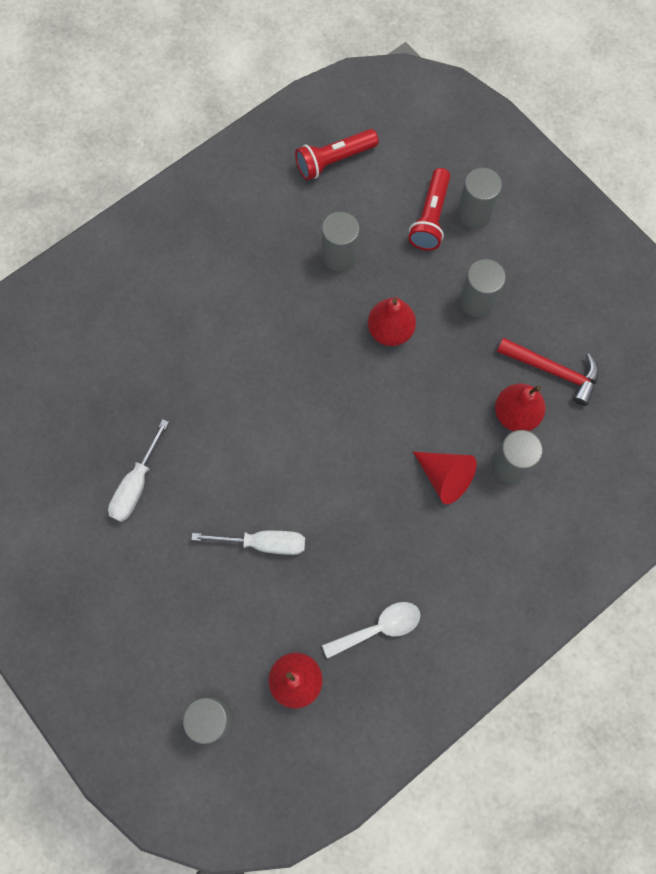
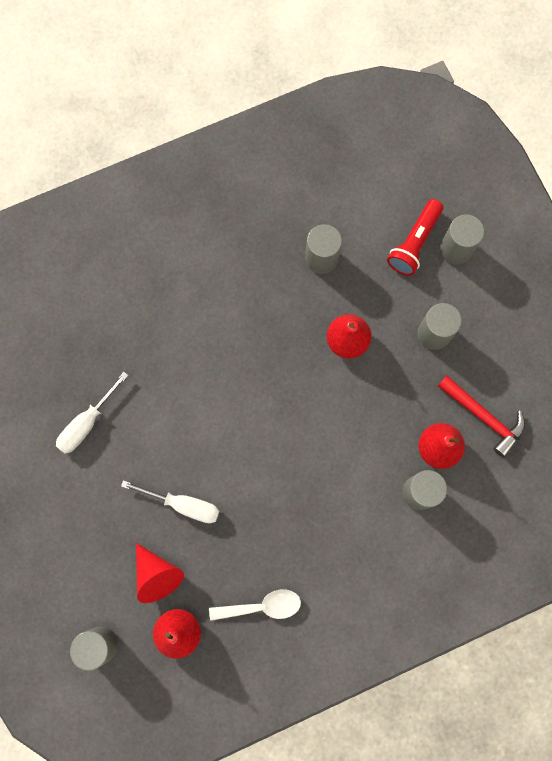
camera: 15 degrees right, 5 degrees up
red flashlight [295,129,379,180] -> none
red cone [413,452,477,504] -> red cone moved to [136,543,184,603]

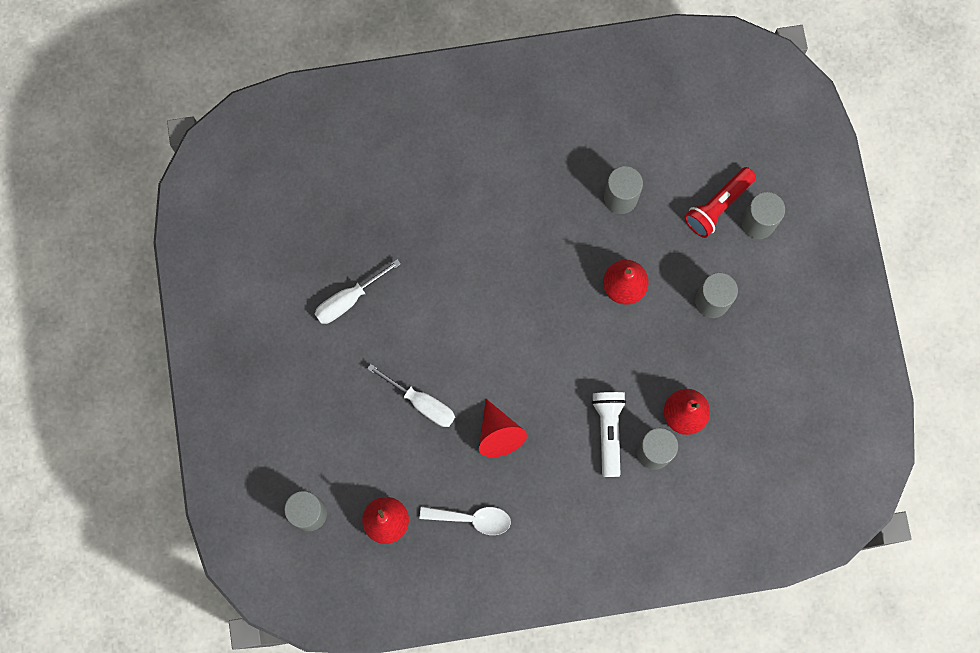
camera: 15 degrees right, 0 degrees up
red cone [136,543,184,603] -> red cone moved to [479,399,527,457]
red hammer [438,375,525,458] -> none
none -> white flashlight [592,392,626,477]

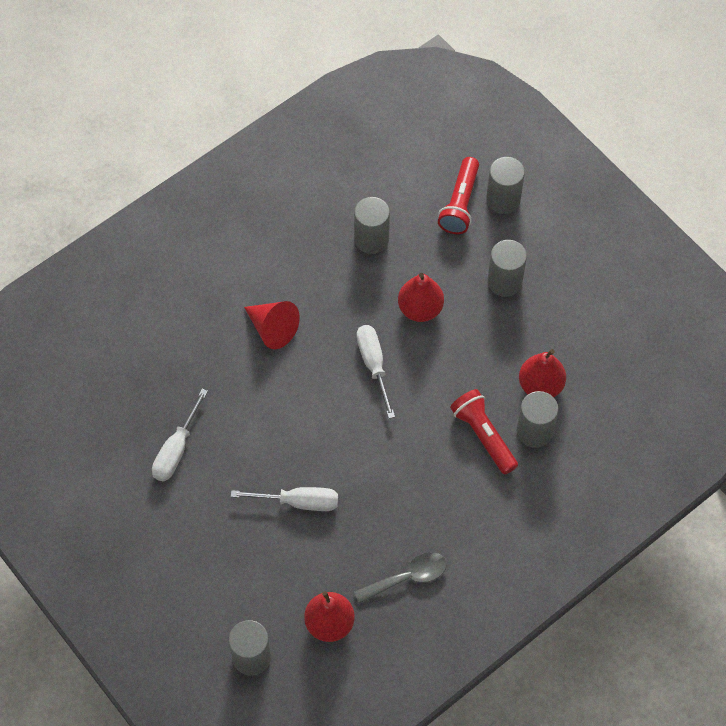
camera: 30 degrees left, 15 degrees down
white spoon [420,506,511,535] -> grey spoon [354,552,447,604]
red cone [479,399,527,457] -> red cone moved to [244,301,300,349]
white flashlight [592,392,626,477] -> red flashlight [450,389,518,475]
none -> white screwdriver [356,325,395,419]

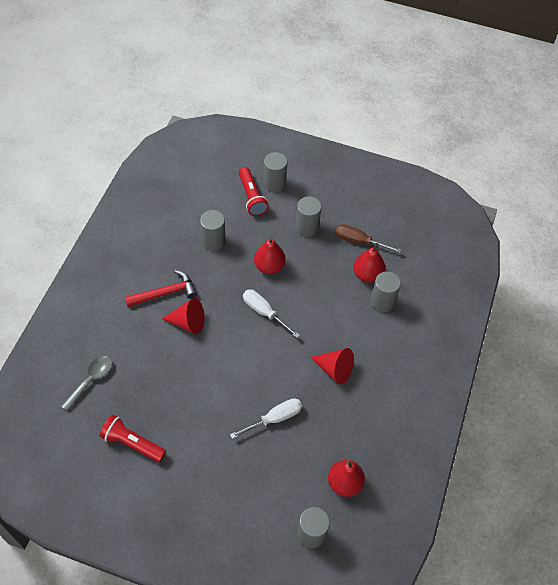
camera: 35 degrees left, 5 degrees down
white screwdriver [152,389,208,481] -> none
grey spoon [354,552,447,604] -> grey spoon moved to [61,356,112,411]
red flashlight [450,389,518,475] -> red flashlight moved to [100,415,166,462]
none -> red hammer [125,270,197,307]
none -> red cone [310,348,354,385]
none -> brown screwdriver [335,224,402,253]

